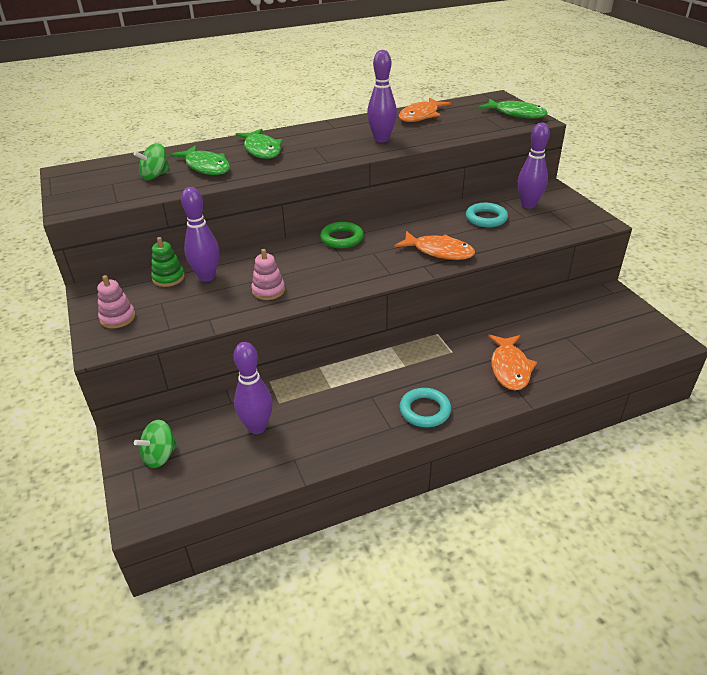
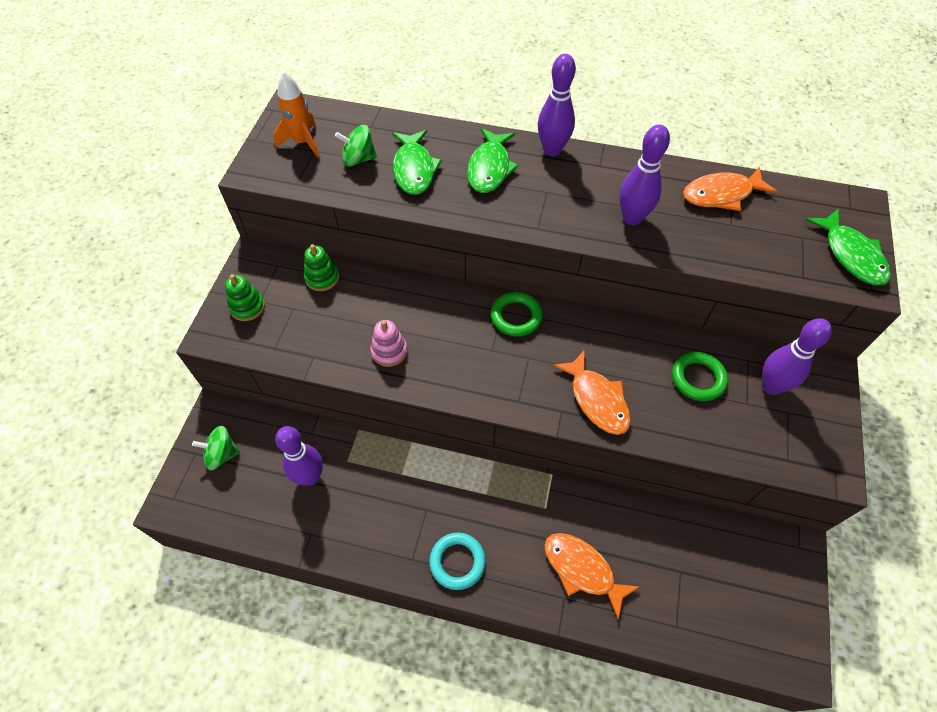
camera: 35 degrees right, 20 degrees up
pink stacking toy [97,275,136,329] -> green stacking toy [225,274,265,321]
purple bowling pin [181,187,219,282] -> purple bowling pin moved to [538,54,576,156]
turquoise ring [466,203,508,227] -> green ring [672,352,728,401]
orange fish [488,335,537,391] -> orange fish turned 90 degrees clockwise [544,533,639,620]
none -> orange rocket [273,71,320,158]

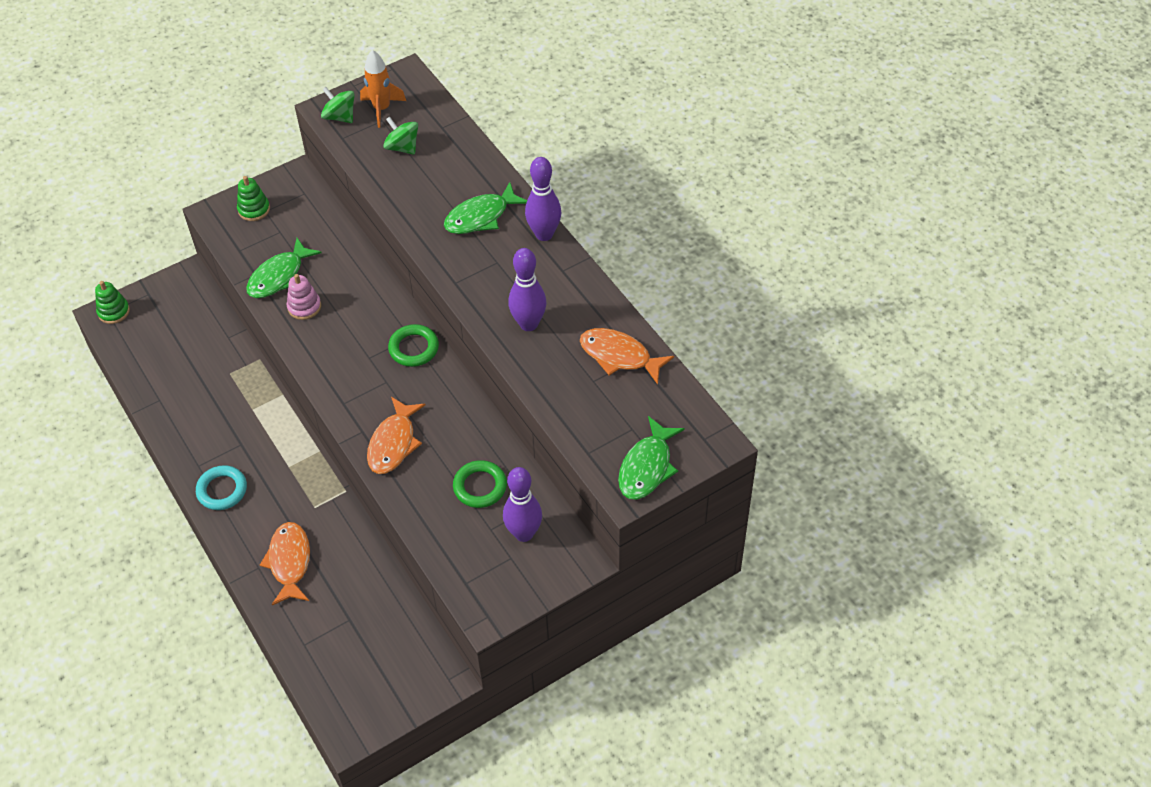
camera: 45 degrees right, 5 degrees down
green spinning top [192,426,240,470] -> green spinning top moved to [321,87,355,123]
purple bowling pin [275,426,323,486] -> none
green stacking toy [304,244,339,291] -> green stacking toy moved to [95,281,130,324]
green fish [392,130,442,195] -> green fish moved to [246,238,322,298]

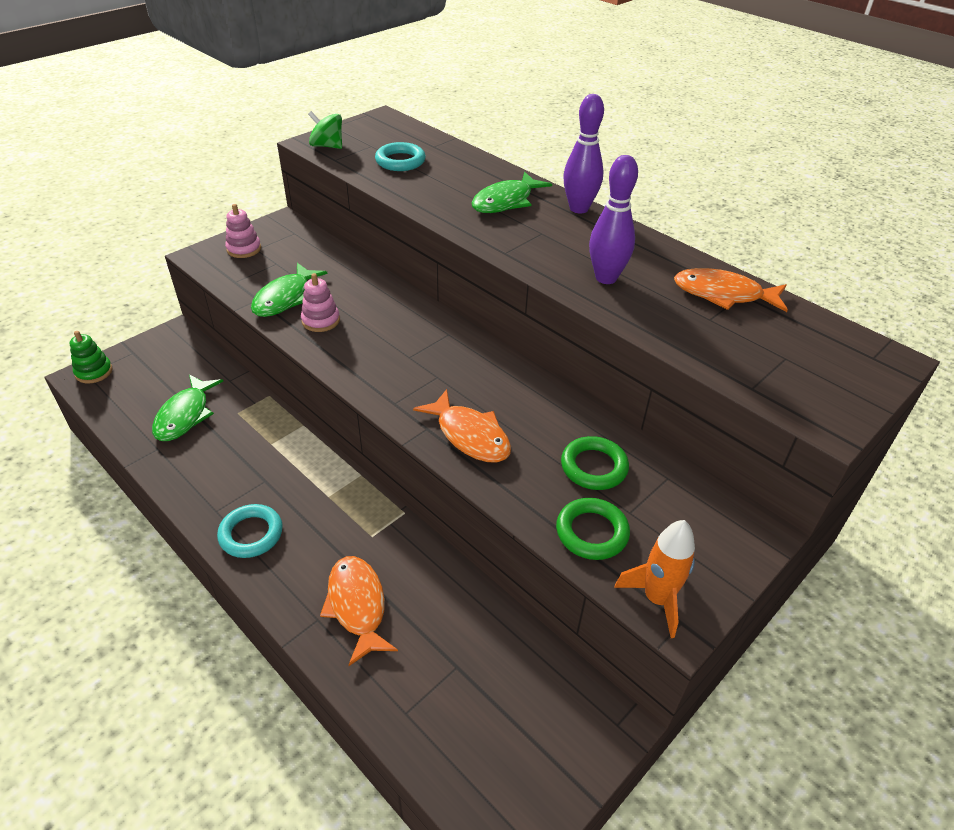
camera: 15 degrees left, 10 degrees down
green stacking toy [237,176,270,221] -> pink stacking toy [225,204,261,258]
orange rocket [360,50,406,128] -> orange rocket moved to [614,520,695,638]
orange fish [367,397,426,474] -> orange fish turned 45 degrees counterclockwise [413,389,511,462]
green spinning top [383,117,418,155] -> turquoise ring [375,142,426,171]
green ring [388,324,439,367] -> green ring moved to [556,498,630,560]
purple bowling pin [503,467,542,542] -> none
green fish [618,416,685,500] -> green fish moved to [152,374,223,441]

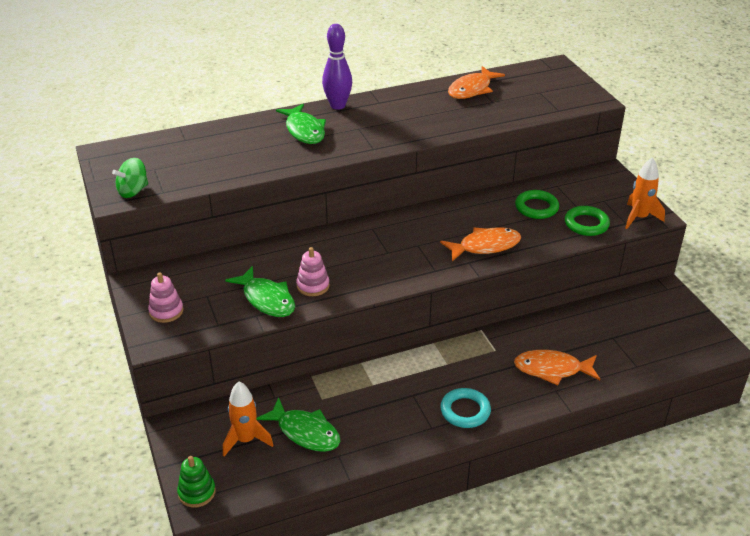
camera: 65 degrees left, 5 degrees down
turquoise ring [375,142,426,171] -> none
purple bowling pin [589,155,638,284] -> none
none -> orange rocket [223,382,274,456]

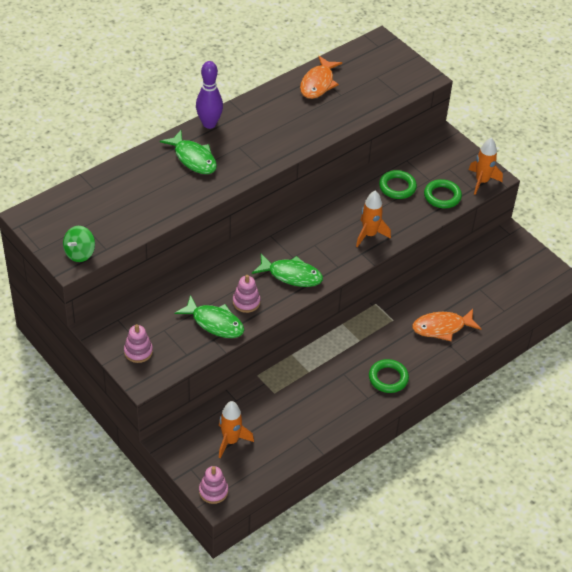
camera: 20 degrees left, 10 degrees up
green stacking toy [177,456,216,507] -> pink stacking toy [199,466,228,504]
green fish [257,397,341,452] -> green fish moved to [252,254,323,287]
orange fish [440,227,521,261] -> orange rocket [356,191,391,247]
turquoise ring [440,388,491,428] -> green ring [369,359,409,393]

